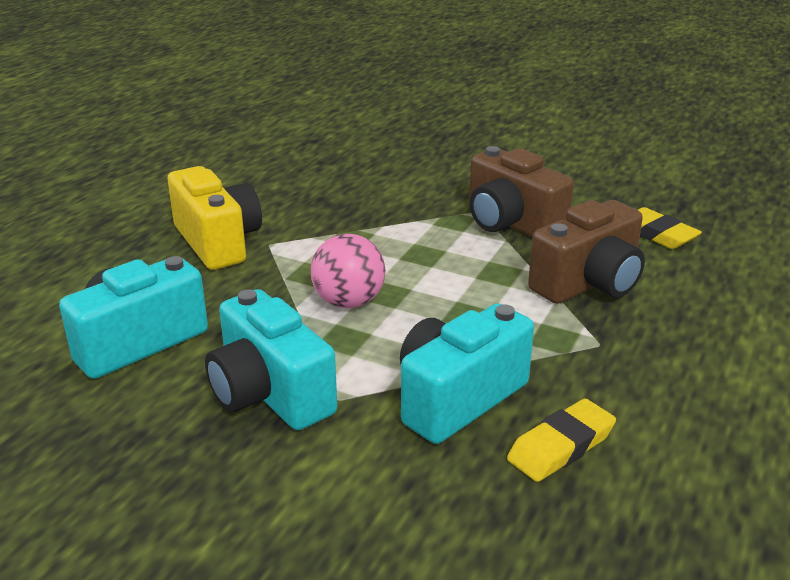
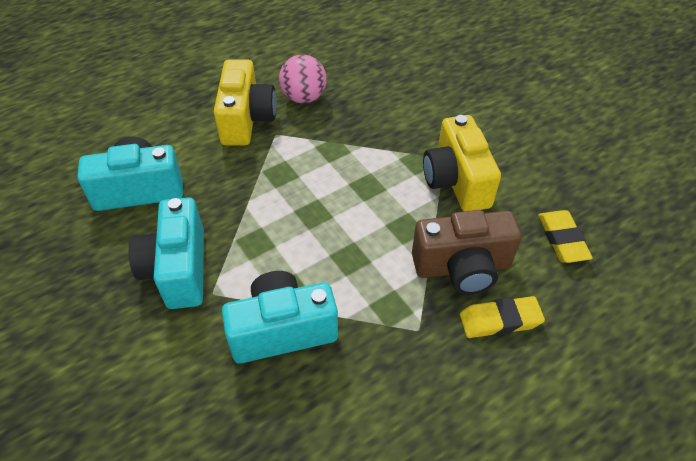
camera: 30 degrees right, 20 degrees up
pink ball [311,234,385,308] -> pink ball moved to [279,55,327,103]
brown camera [469,146,574,237] -> yellow camera [423,115,501,211]
yellow eraser [507,399,616,482] -> yellow eraser moved to [460,296,545,338]

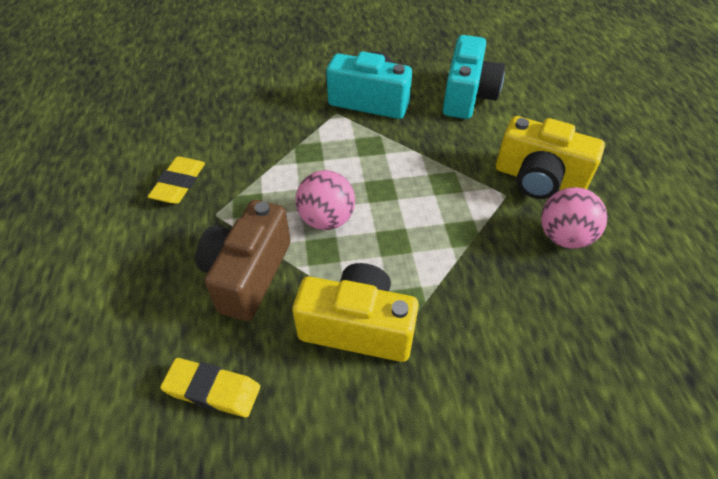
camera: 115 degrees right, 0 degrees up
turquoise camera [222,271,338,363] -> none
yellow eraser [460,296,545,338] -> yellow eraser moved to [148,156,205,204]
none -> pink ball [296,170,355,230]

